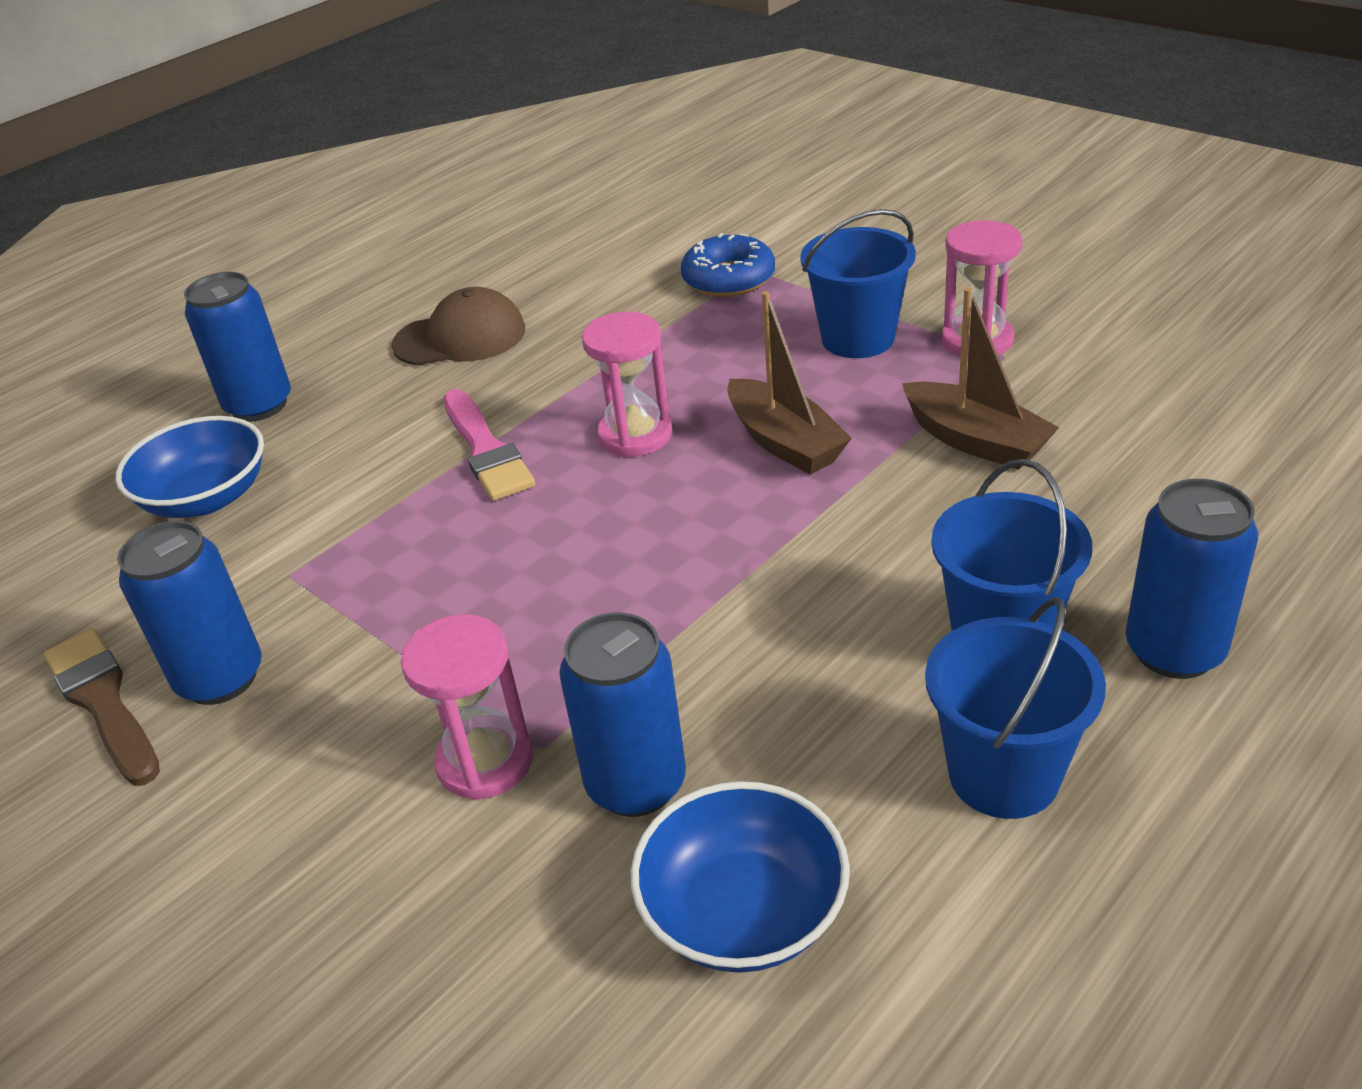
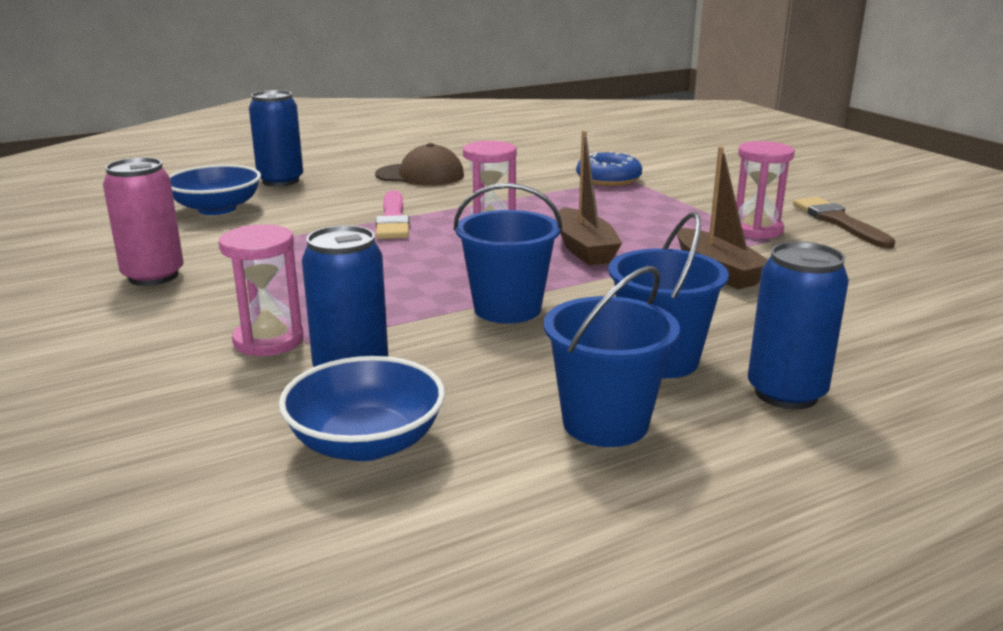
camera: 15 degrees right, 15 degrees down
brown brush [44,629,160,786] -> brown brush moved to [793,197,895,249]
blue can [117,521,262,705] -> pink can [103,157,184,286]
blue bucket [800,209,916,358] -> blue bucket moved to [454,183,562,323]

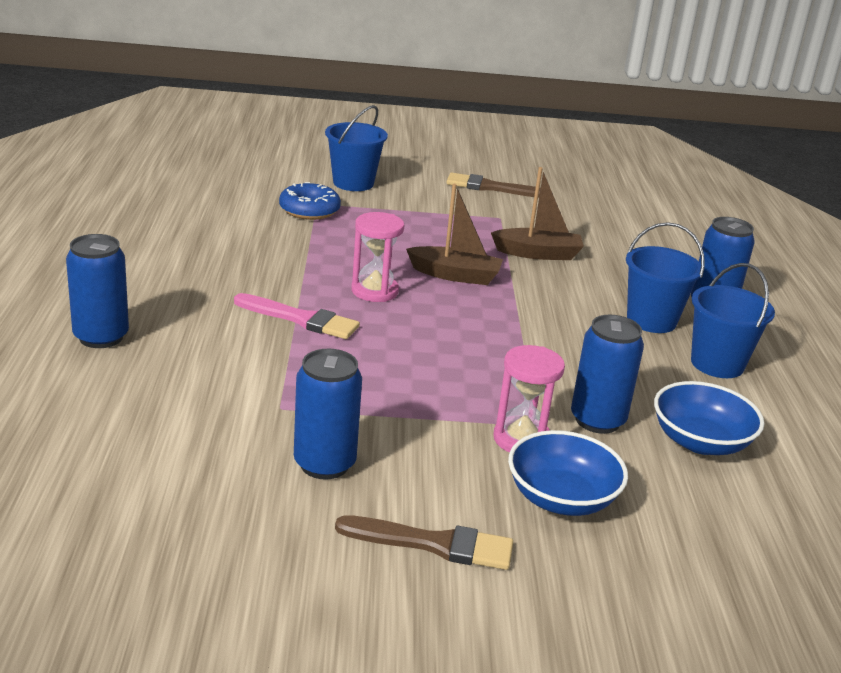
camera: 65 degrees left, 5 degrees up
pink can [103,157,184,286] -> blue can [294,349,362,479]
blue bowl [169,164,261,215] -> blue bowl moved to [508,430,628,516]
brown cap [375,143,464,186] -> none
blue bucket [454,183,562,323] -> blue bucket moved to [325,105,388,191]
pink hourglass [736,141,795,239] -> none
none -> brown brush [335,515,513,570]

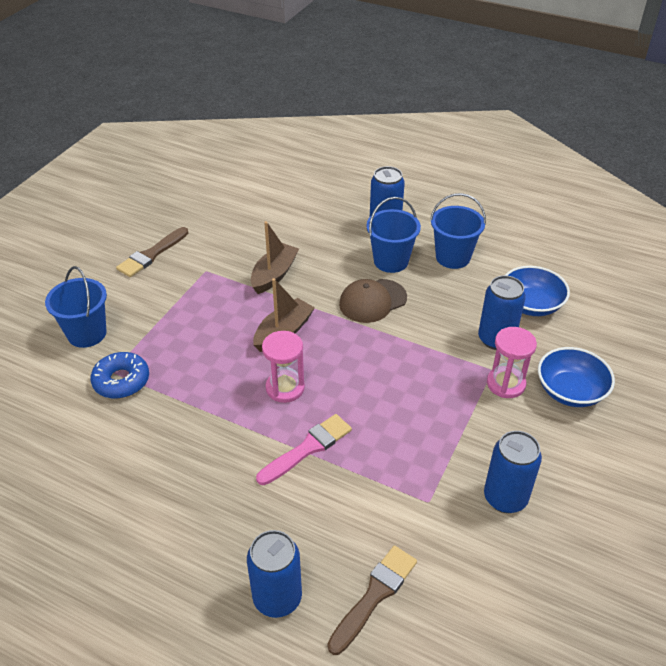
camera: 60 degrees left, 15 degrees up
brown brush [335,515,513,570] -> brown brush moved to [327,546,417,655]
none -> brown cap [339,279,407,323]

